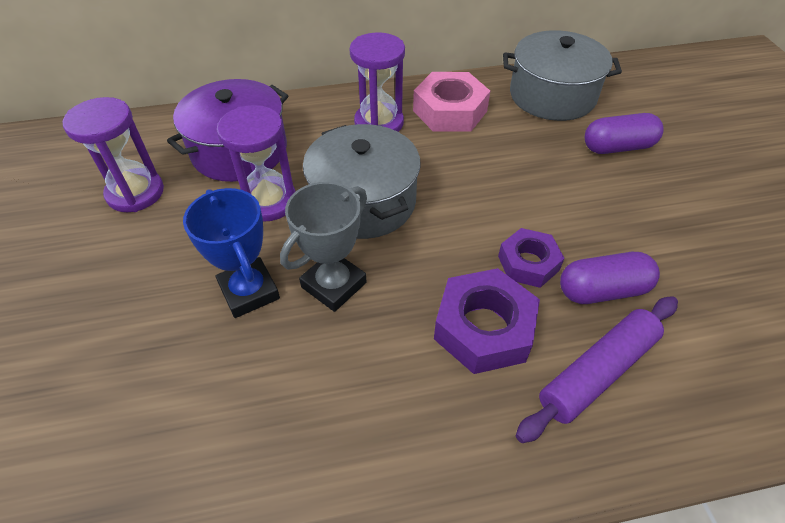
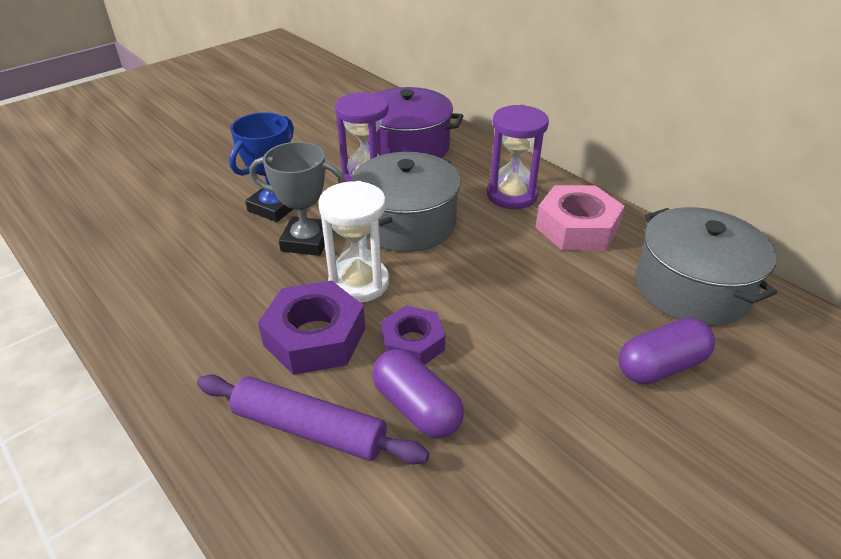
camera: 60 degrees right, 10 degrees down
purple hourglass [63,97,164,212] -> none
purple capsule [585,113,664,154] -> purple capsule turned 75 degrees counterclockwise [619,318,715,385]
none -> white hourglass [318,181,389,303]

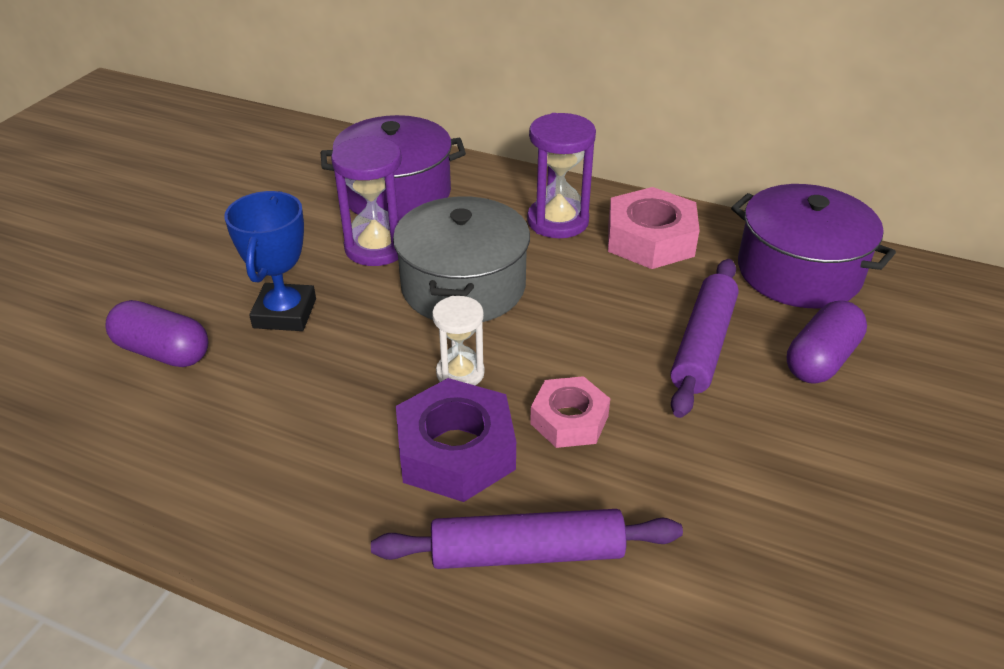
camera: 25 degrees left, 0 degrees up
grey trophy [249,142,345,256] -> none
white hourglass [318,181,389,303] -> white hourglass [432,296,485,385], size x0.64
purple capsule [372,349,464,438] -> purple capsule moved to [106,300,209,367]
purple nut [381,306,445,365] -> pink nut [530,376,610,448]
grey pot [636,207,777,326] -> purple pot [731,184,896,308]
none -> purple rolling pin [670,259,739,418]

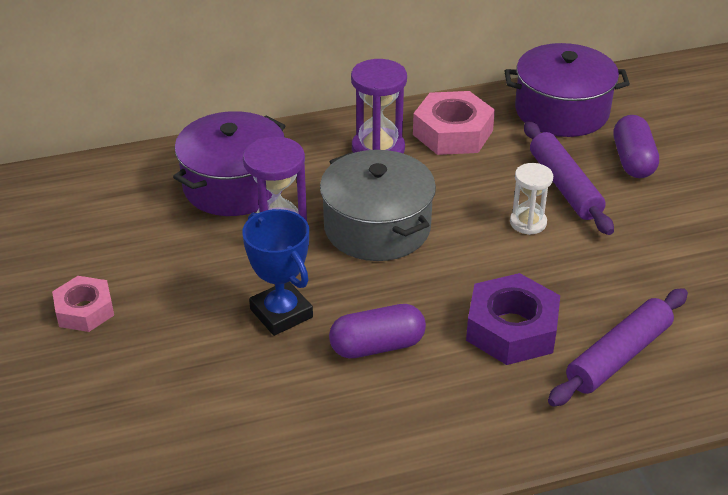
camera: 40 degrees left, 0 degrees up
purple capsule [106,300,209,367] -> purple capsule moved to [329,304,426,358]
white hourglass [432,296,485,385] -> white hourglass moved to [510,163,553,235]
pink nut [530,376,610,448] -> pink nut moved to [52,276,114,332]

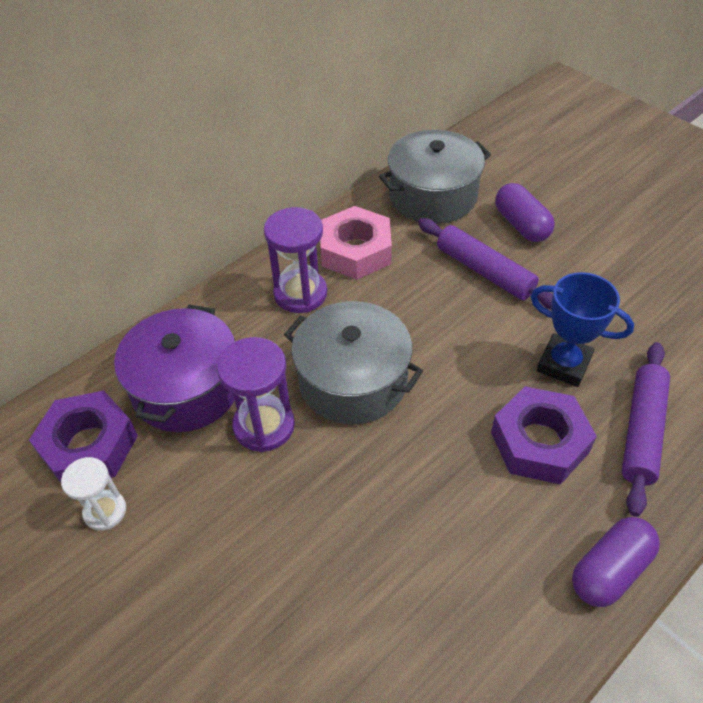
camera: 25 degrees left, 10 degrees up
pink nut [52,276,114,332] -> none
blue trophy [242,209,313,336] -> blue trophy moved to [531,272,634,387]
purple capsule [329,304,426,358] -> purple capsule moved to [572,517,660,607]
purple pot [504,43,630,137] -> grey pot [379,130,491,224]
white hourglass [510,163,553,235] -> white hourglass moved to [61,457,126,531]
none -> purple nut [29,391,138,482]

